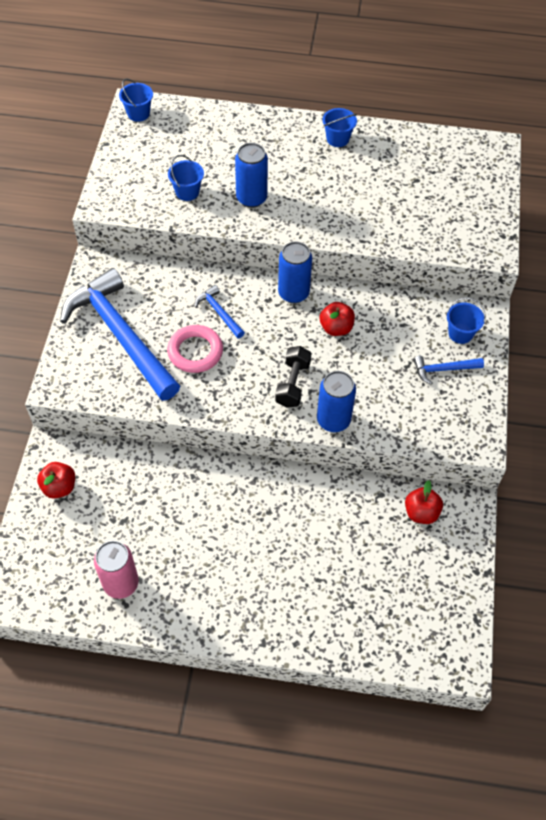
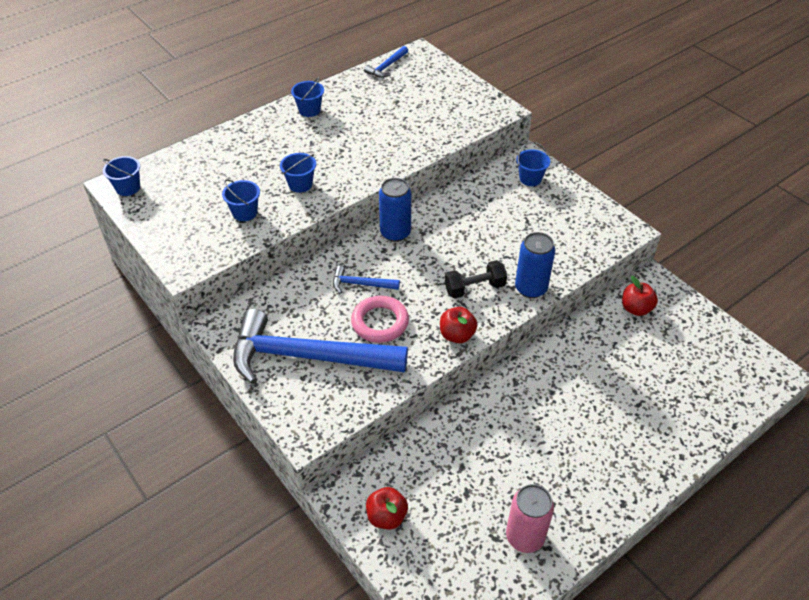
camera: 45 degrees left, 10 degrees down
blue can [235,143,268,208] -> blue bucket [280,153,316,193]
black dumbbell [275,346,311,408] -> black dumbbell turned 75 degrees counterclockwise [445,260,507,298]
red apple [320,302,355,336] -> red apple moved to [440,307,478,343]
blue hammer [414,356,484,385] -> blue hammer moved to [364,46,408,78]

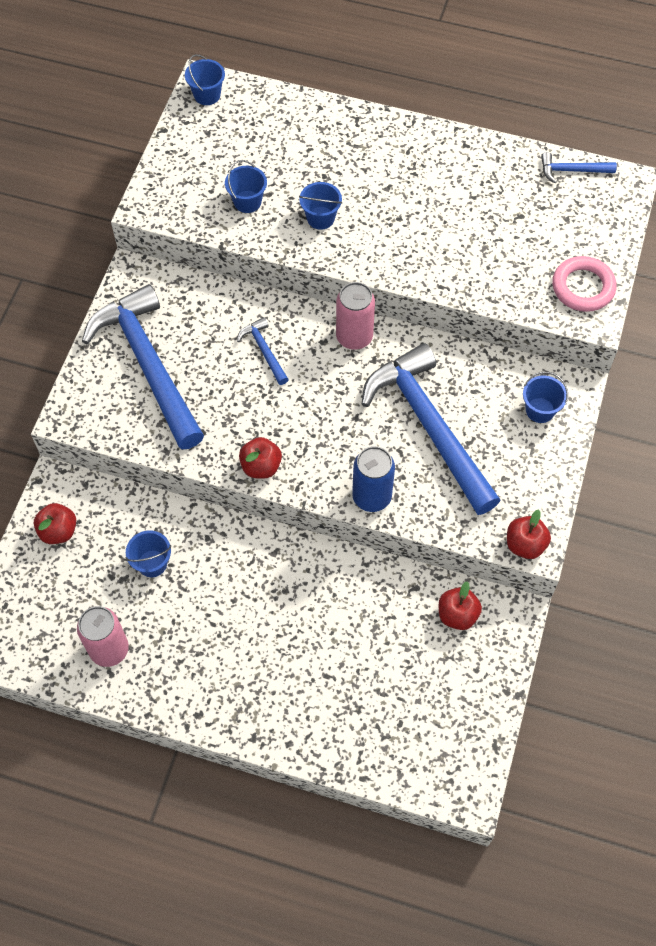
camera: 55 degrees right, 15 degrees up
blue bucket [291,77,324,117] -> blue bucket moved to [125,530,171,577]
pink ring [351,296,409,343] -> pink ring moved to [552,256,616,312]
blue can [379,178,411,242] -> pink can [336,282,375,350]
black dumbbell [445,260,507,298] -> none
none -> blue hammer [362,343,501,515]
none -> red apple [507,509,551,559]

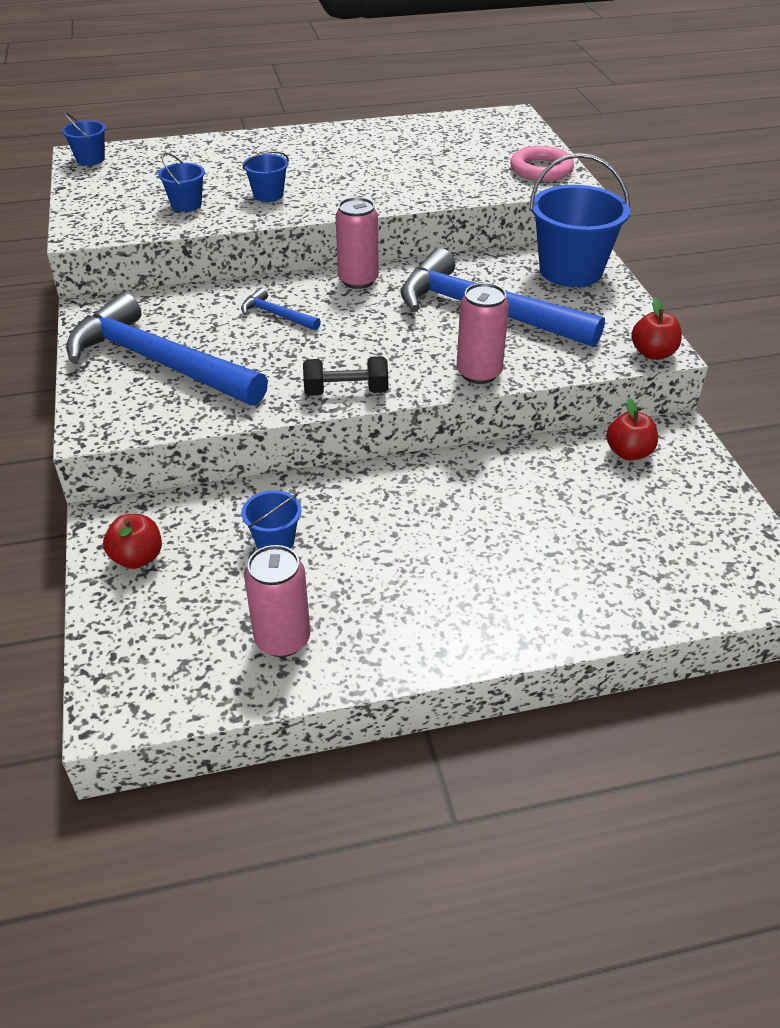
camera: 30 degrees left, 20 degrees down
red apple [239,437,282,479] -> black dumbbell [303,356,388,396]
blue can [352,446,395,512] -> pink can [457,283,509,384]
blue bucket [523,372,568,423] -> blue bucket [529,153,630,287], size x2.06
blue hammer [541,152,617,183] -> none

